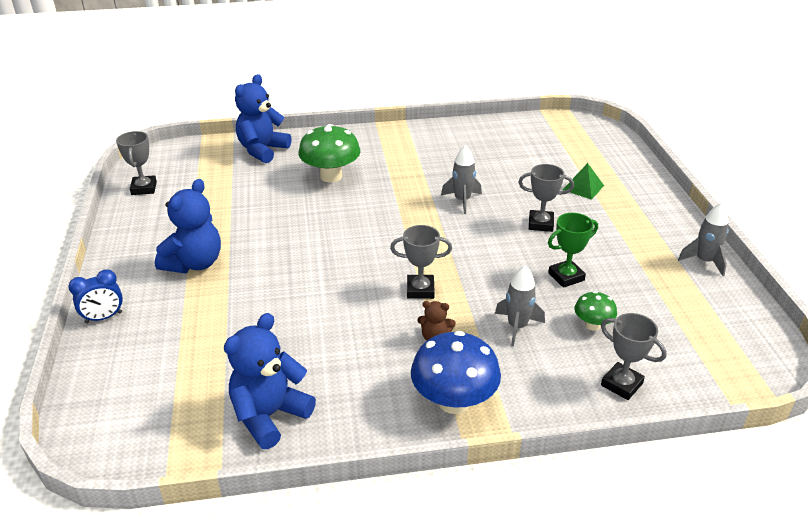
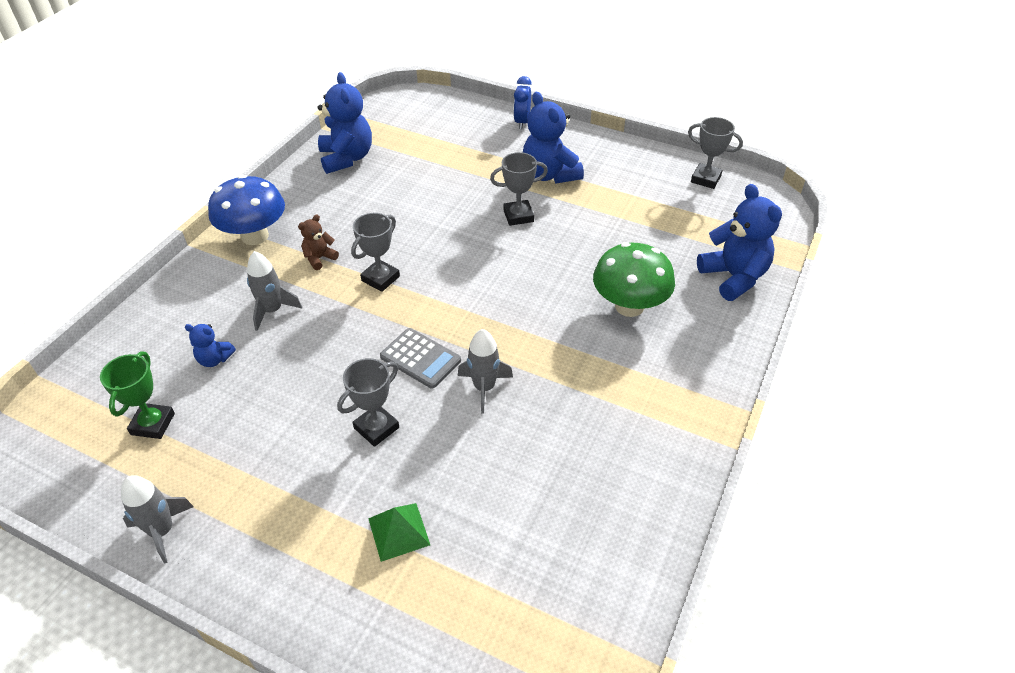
camera: 125 degrees right, 10 degrees up
green trophy [548,213,598,288] -> green trophy moved to [100,351,175,439]
green mushroom [574,291,617,330] -> blue teddy bear [185,324,236,367]
grey trophy [601,313,667,400] -> grey trophy moved to [490,152,548,226]
none -> grey calculator [380,328,461,389]

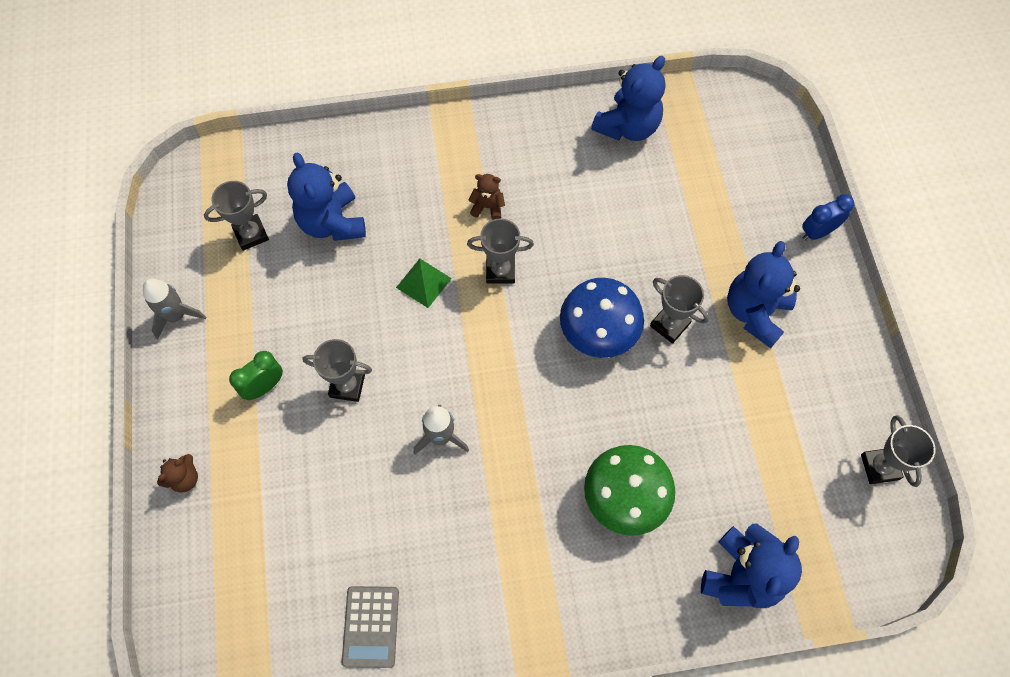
camera: 55 degrees right, 20 degrees up
green trophy [100,351,175,439] -> grey trophy [204,181,269,251]
blue teddy bear [185,324,236,367] -> blue teddy bear [287,153,366,241], size x2.01
blue mushroom [208,175,285,245] -> blue mushroom moved to [560,278,644,358]
grey rocket [247,251,302,331] -> none
green pyramid [368,503,430,562] -> green pyramid moved to [396,259,452,308]
grey calculator [380,328,461,389] -> grey calculator moved to [342,586,399,668]
none -> brown teddy bear [157,454,198,493]
none -> green clock [229,351,283,400]

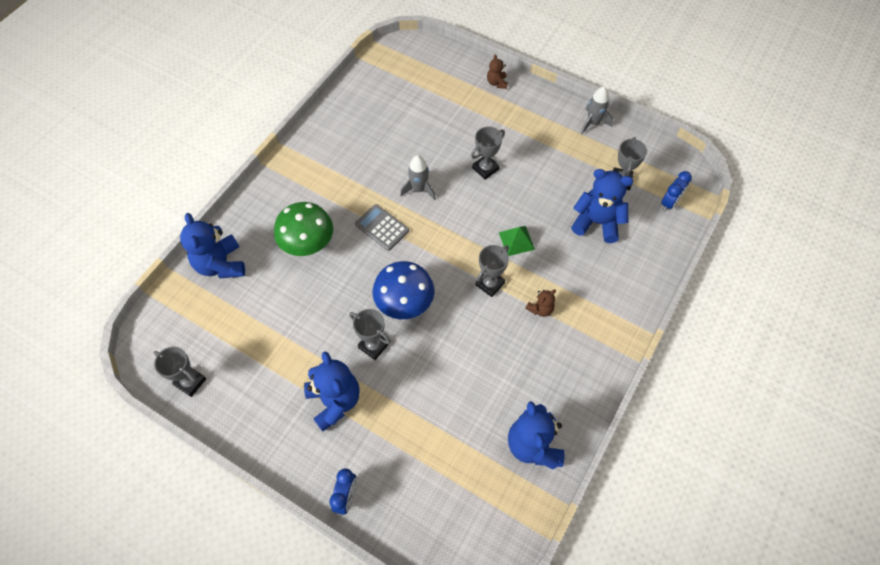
camera: 130 degrees right, 5 degrees down
green clock [229,351,283,400] -> none
grey calculator [342,586,399,668] -> grey calculator moved to [355,204,409,251]
grey trophy [650,275,709,344] -> grey trophy turned 45 degrees clockwise [349,309,391,360]
none -> blue clock [661,171,692,211]

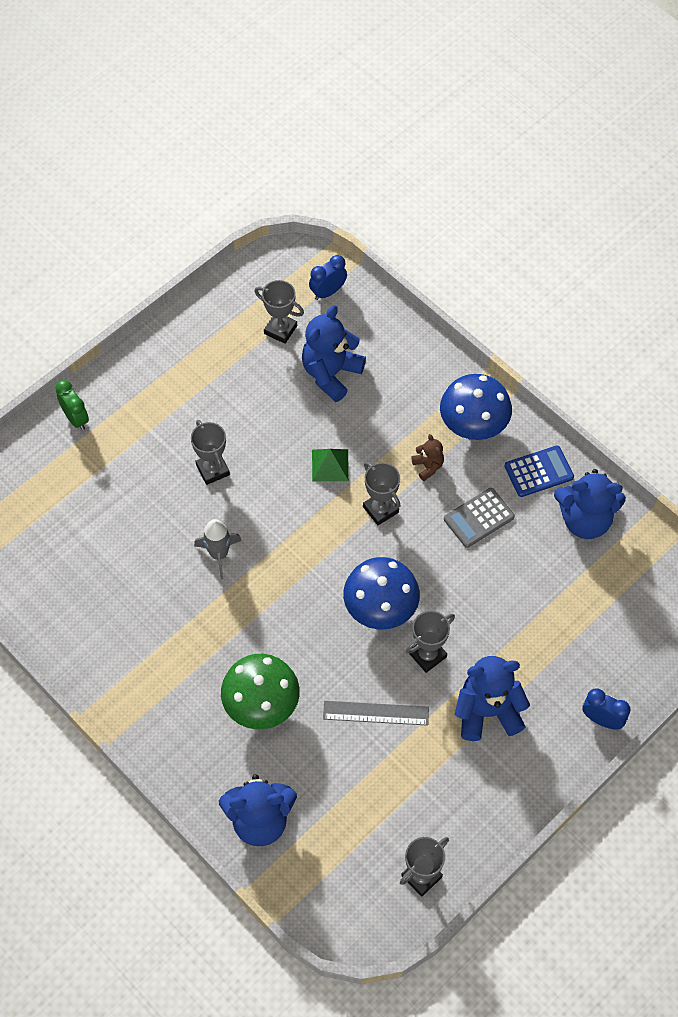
camera: 75 degrees left, 0 degrees up
grey calculator [355,204,409,251] -> grey calculator moved to [444,488,515,548]
brown teddy bear [487,54,508,89] -> green clock [55,380,89,430]
grey rocket [581,86,613,134] -> none
blue clock [661,171,692,211] -> blue clock turned 90 degrees counterclockwise [309,255,347,300]
none -> grey ruler [323,701,429,726]
none -> blue mushroom [440,374,512,440]
none -> blue calculator [504,445,574,497]

